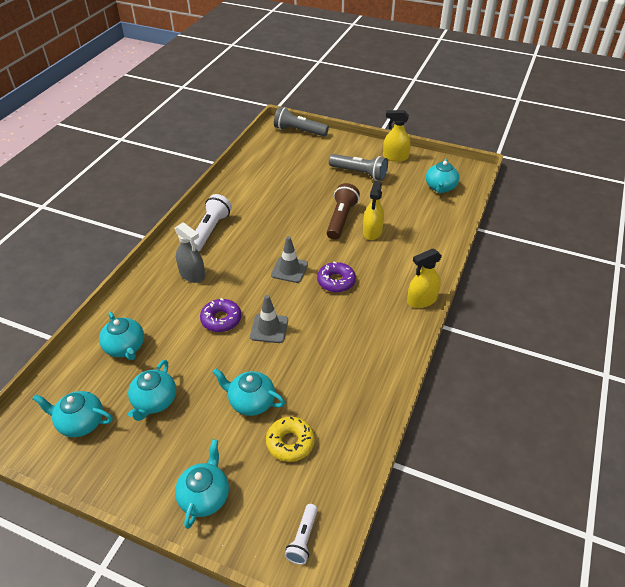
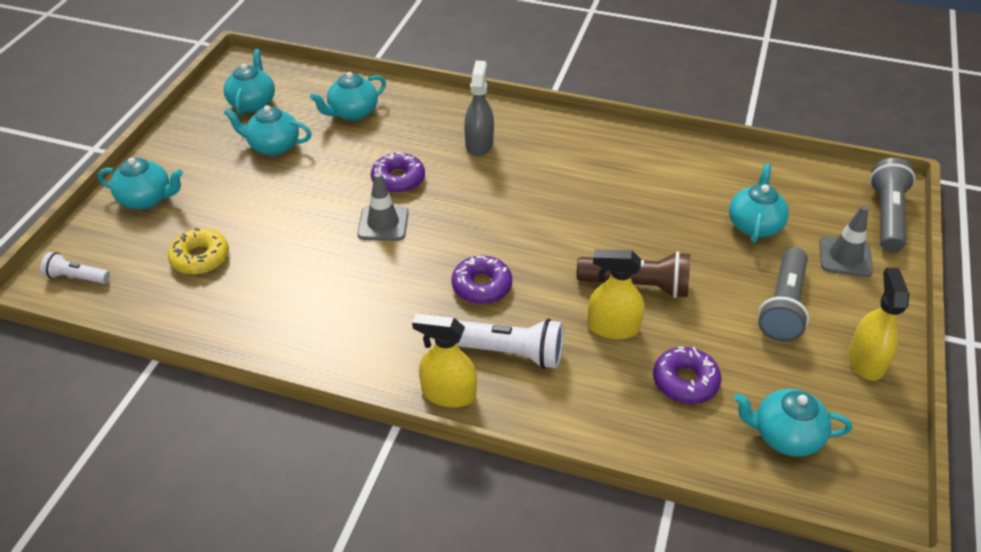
camera: 85 degrees right, 0 degrees up
grey spray bottle [175,222,205,283] -> grey spray bottle turned 150 degrees clockwise [464,60,494,156]
white flashlight [194,194,232,252] -> white flashlight moved to [457,319,563,369]
turquoise teapot [212,368,285,416] -> turquoise teapot moved to [729,163,789,243]
grey traffic cone [271,236,308,283] -> grey traffic cone moved to [819,205,873,277]
yellow spray bottle [407,248,442,308] -> yellow spray bottle turned 45 degrees counterclockwise [412,313,477,407]
none -> purple donut [653,347,721,404]

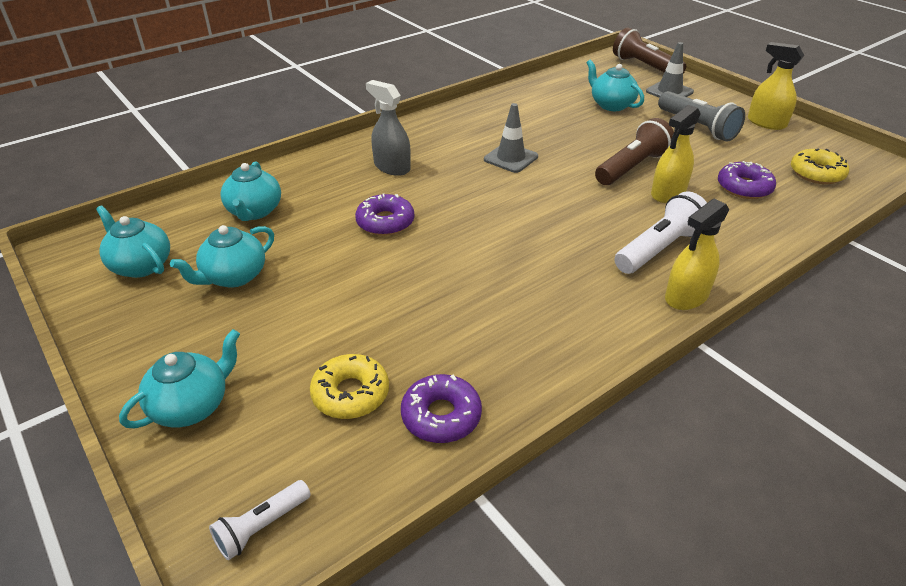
camera: 55 degrees left, 5 degrees down
grey traffic cone [357,173,409,241] -> grey traffic cone moved to [484,103,538,173]
purple donut [451,256,512,304] -> purple donut moved to [401,374,482,443]
turquoise teapot [734,389,852,456] -> yellow donut [791,148,849,184]
grey flashlight [869,158,916,252] -> brown flashlight [613,28,686,74]

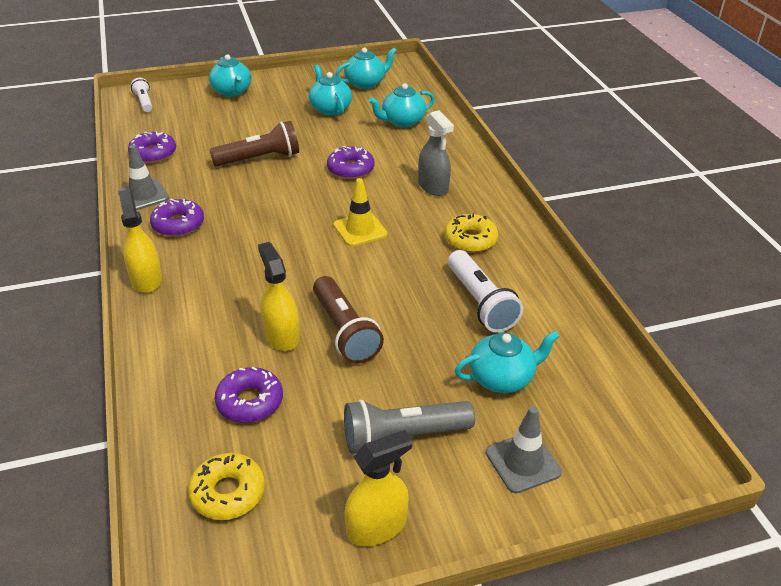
camera: 110 degrees right, 0 degrees up
turquoise teapot [220,161,281,221] -> turquoise teapot turned 45 degrees counterclockwise [368,83,435,128]
yellow donut [310,354,389,419] -> yellow donut moved to [445,213,498,252]
grey spray bottle [366,80,411,176] -> grey spray bottle turned 90 degrees clockwise [418,110,454,196]
grey traffic cone [484,103,538,173] -> grey traffic cone moved to [118,145,169,210]
brown flashlight [613,28,686,74] -> brown flashlight moved to [210,121,299,167]
white flashlight [614,191,707,274] -> white flashlight moved to [448,250,523,333]
none -> purple donut [150,199,204,237]
none -> yellow traffic cone [334,178,387,247]

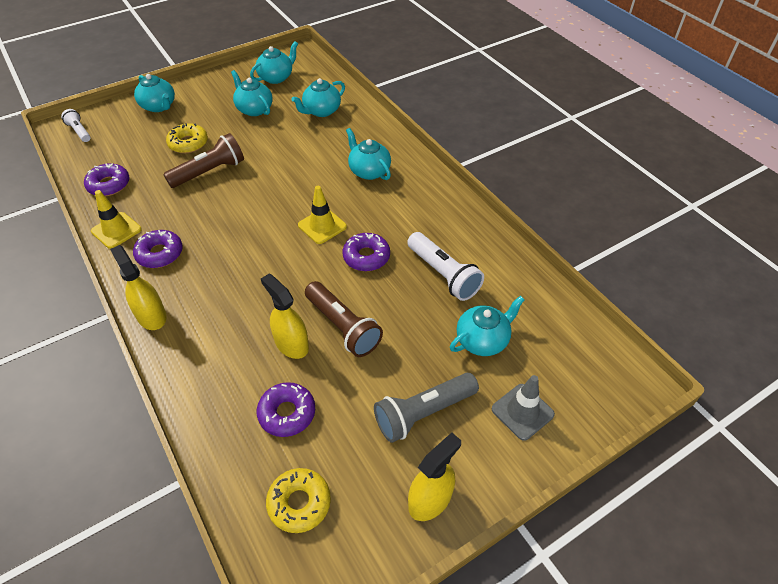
camera: 15 degrees left, 10 degrees up
grey traffic cone [118,145,169,210] -> yellow traffic cone [91,190,142,249]
purple donut [327,146,375,179] -> purple donut moved to [343,233,390,271]
grey spray bottle [418,110,454,196] -> turquoise teapot [346,128,391,180]
yellow donut [445,213,498,252] -> yellow donut moved to [166,123,208,154]

